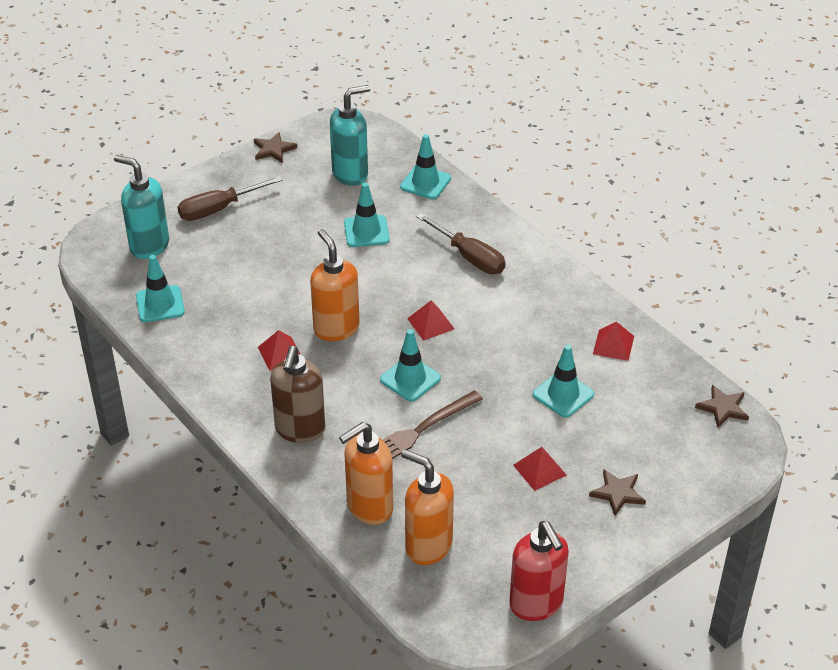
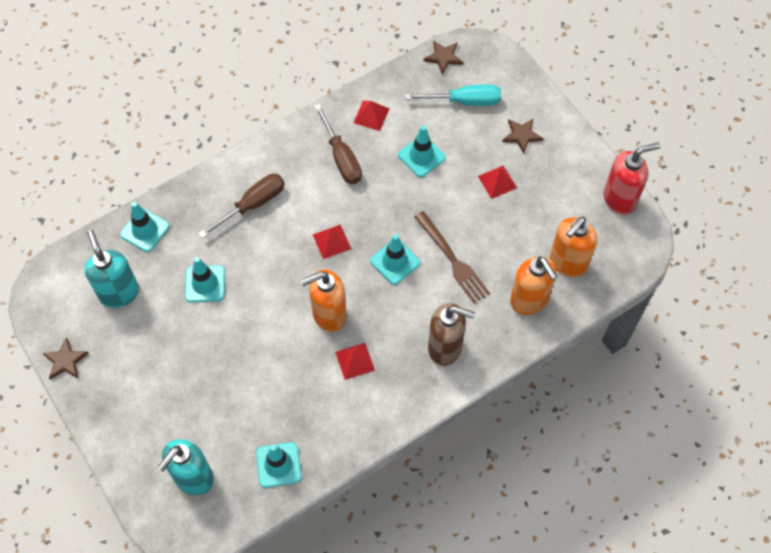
camera: 85 degrees left, 20 degrees up
brown screwdriver [178,176,283,221] -> brown screwdriver moved to [314,104,362,184]
none -> turquoise screwdriver [405,84,501,106]

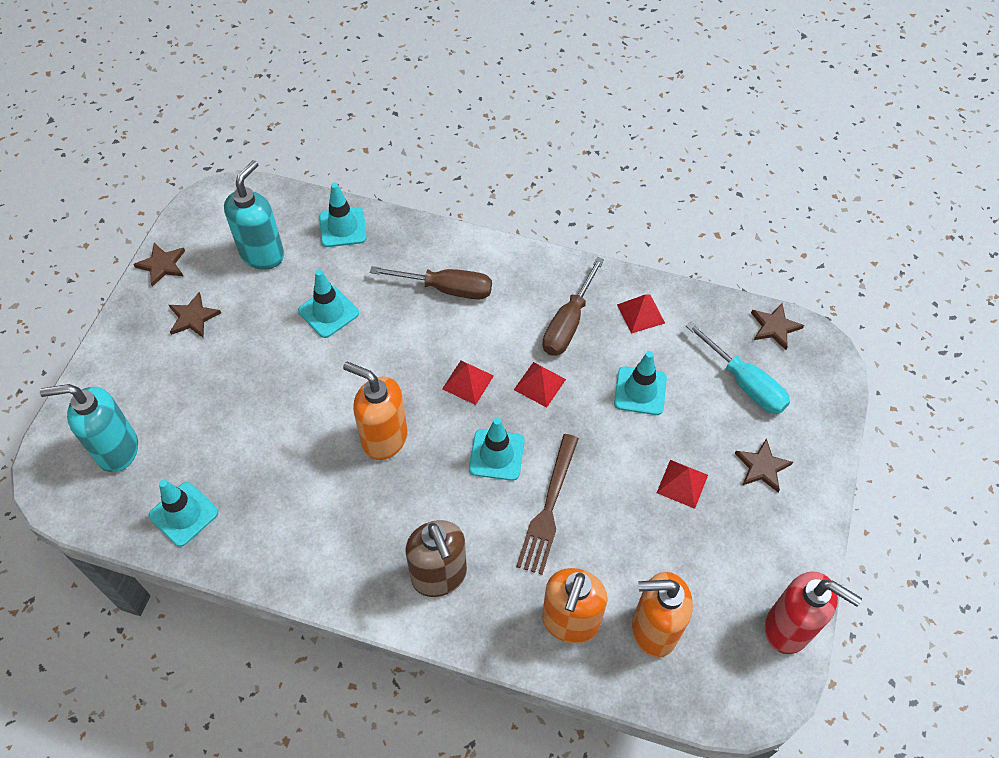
camera: 50 degrees right, 5 degrees down
red pyramid [335,343,375,380] -> red pyramid moved to [514,362,566,408]
none -> brown star [169,292,221,338]

